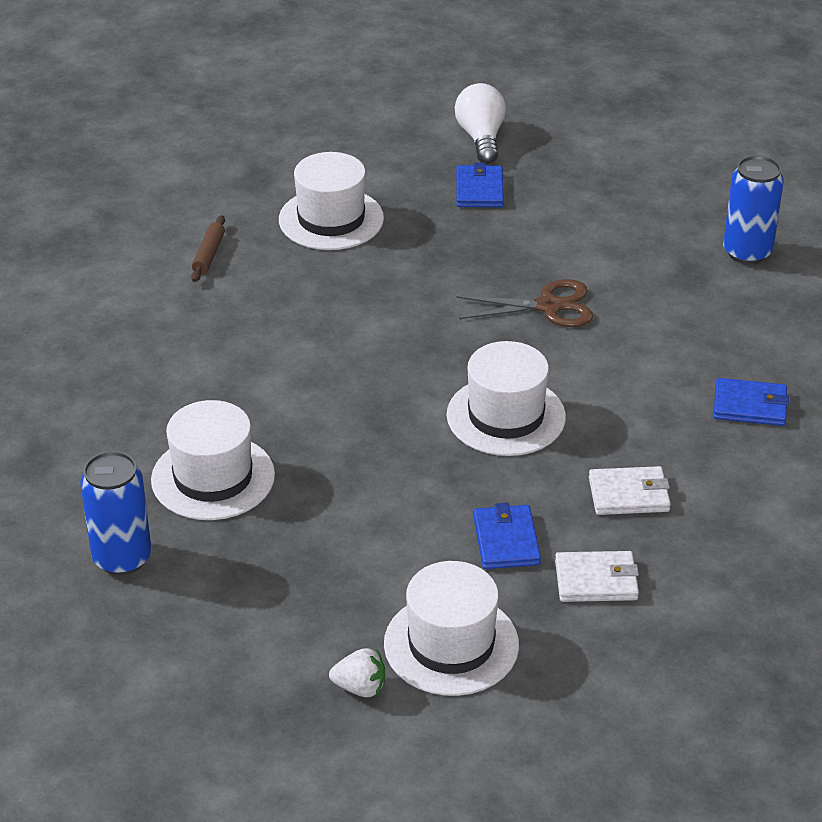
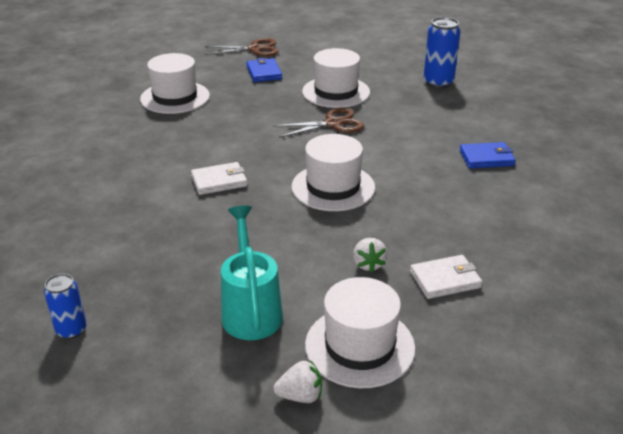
camera: 15 degrees left, 5 degrees down
blue can [80,451,151,575] -> blue can [44,274,87,339], size x0.62
white hat [151,400,275,520] -> white hat moved to [302,48,370,108]
brown rolling pin [191,215,225,282] -> none
white light bulb [455,83,506,164] -> brown scissors [204,38,279,57]
blue wallet [473,503,541,569] -> white strawberry [353,238,387,273]
white wallet [589,466,671,515] -> white wallet moved to [191,162,247,195]
none -> turquoise watering can [221,205,283,340]

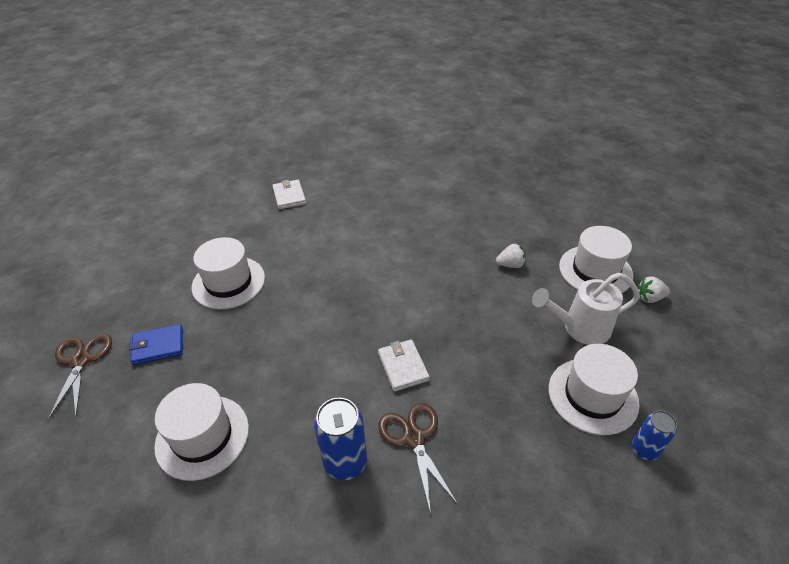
camera: 90 degrees left, 10 degrees up
turquoise watering can [221,205,283,340] -> white watering can [532,273,640,345]
brown scissors [273,107,364,138] -> brown scissors moved to [378,403,458,514]
white strawberry [273,360,322,403] -> white strawberry turned 90 degrees counterclockwise [637,276,670,303]
white hat [291,134,375,211] -> white hat moved to [549,344,639,435]
white wallet [410,255,482,299] -> white wallet moved to [272,180,306,209]
blue can [424,17,461,88] -> blue can moved to [314,397,367,480]
blue wallet [459,142,516,169] -> none

